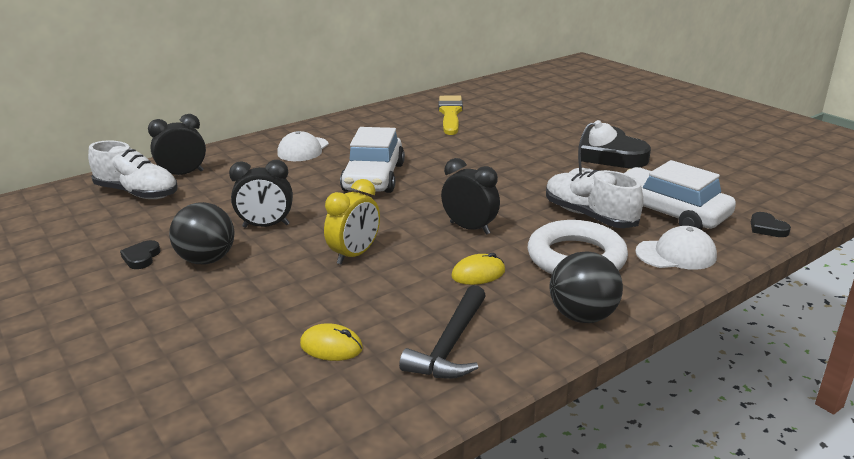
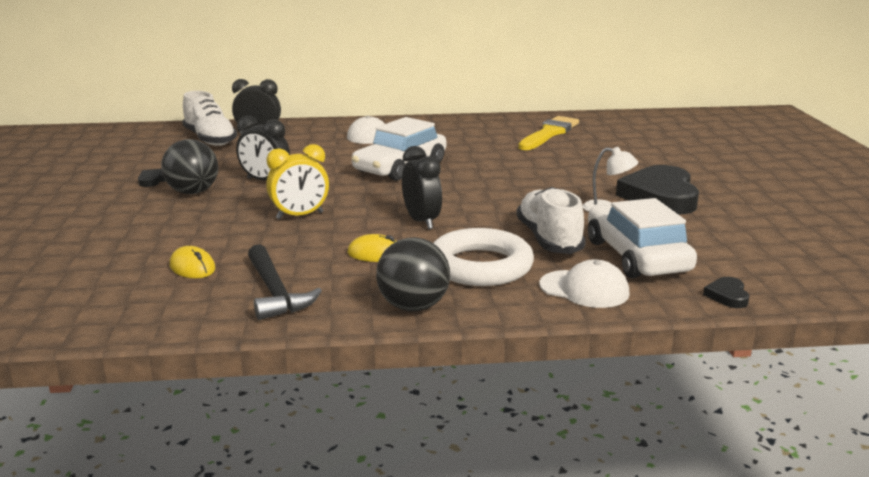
camera: 30 degrees right, 5 degrees down
black hammer [399,285,486,379] -> black hammer turned 75 degrees counterclockwise [248,244,322,320]

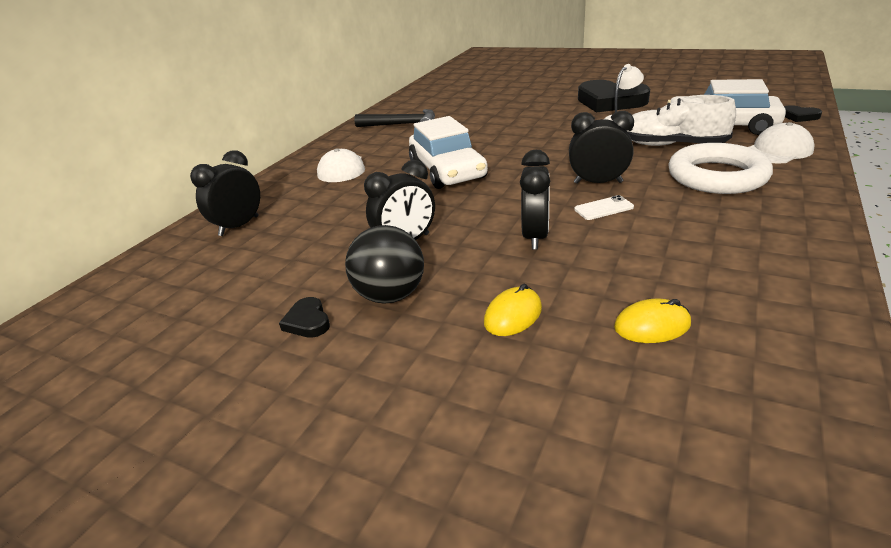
camera: 55 degrees left, 10 degrees up
white shoe [182,91,237,146] -> none
black hammer [248,244,322,320] -> black hammer moved to [354,109,435,127]
yellow clock [266,144,329,219] -> black clock [520,150,550,249]
yellow mouse [347,234,396,262] -> yellow mouse moved to [484,284,542,336]
black ball [376,237,450,311] -> none
yellow brush [518,116,579,150] -> none
none -> white phone [574,195,634,220]

